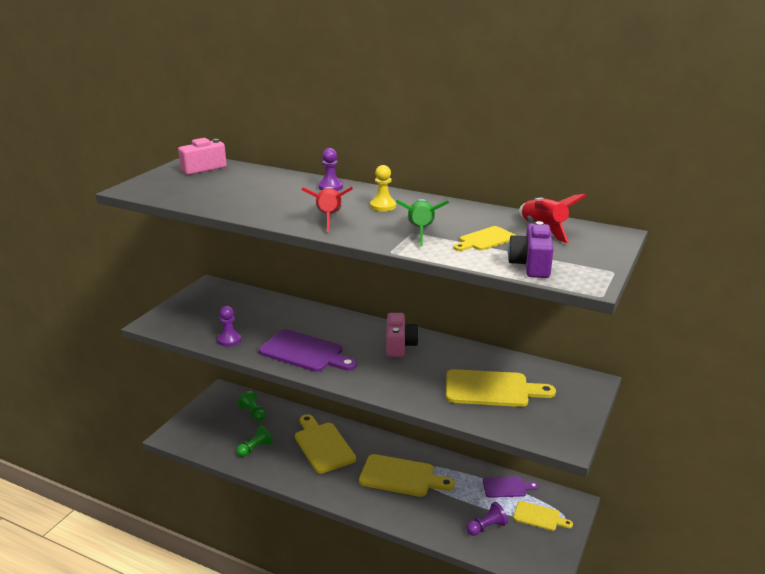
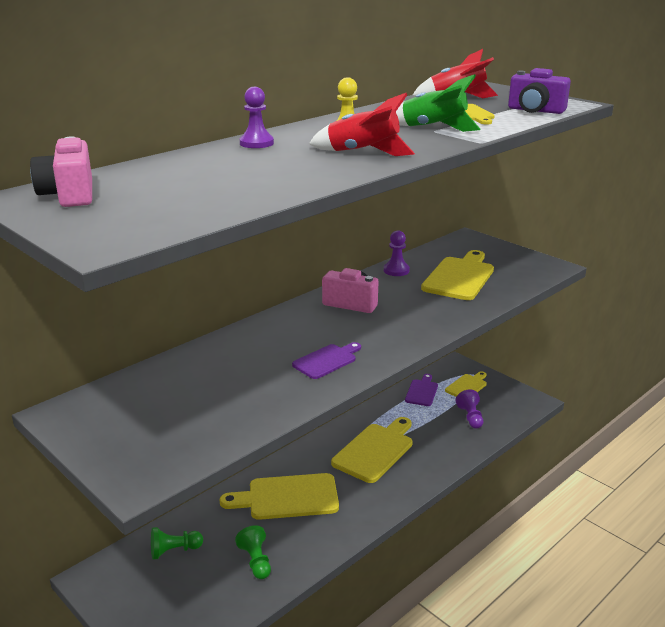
camera: 70 degrees left, 0 degrees up
purple pawn [217,306,241,347] -> purple pawn moved to [384,230,410,276]
purple cutting board [259,329,357,372] -> purple cutting board [292,342,361,379], size x0.57

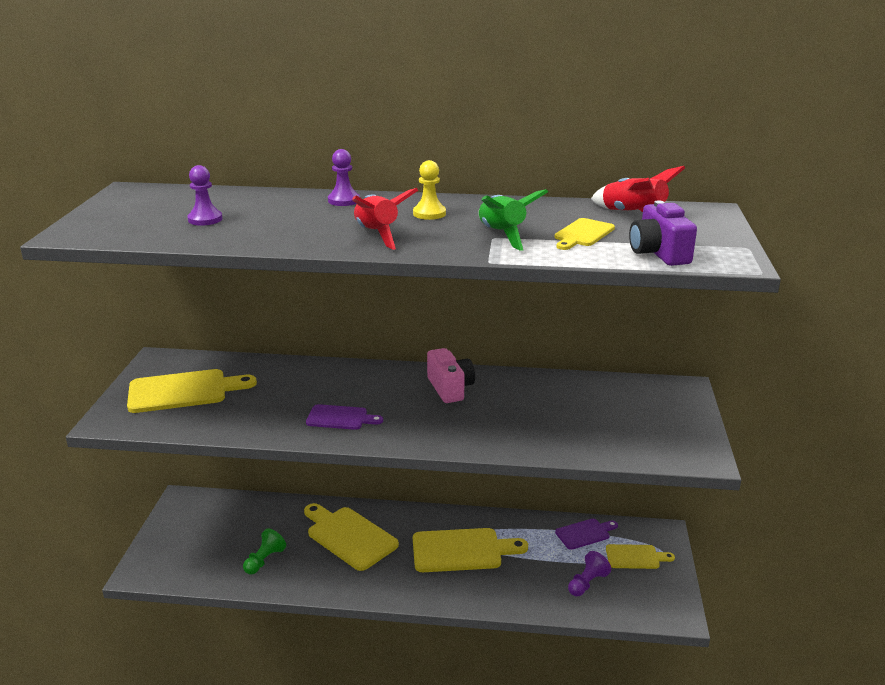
camera: 50 degrees right, 0 degrees up
pink camera [30,136,92,207] -> none
green pawn [151,527,203,560] -> none
purple pawn [384,230,410,276] -> purple pawn moved to [187,165,222,226]
yellow cutting board [421,250,494,300] -> yellow cutting board moved to [127,369,257,413]

